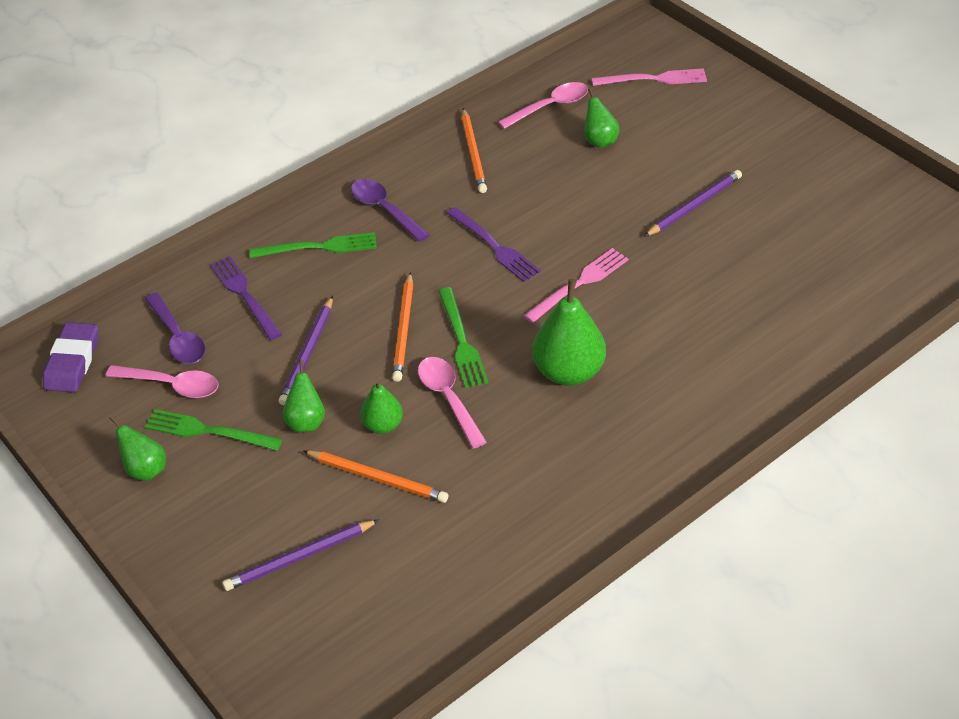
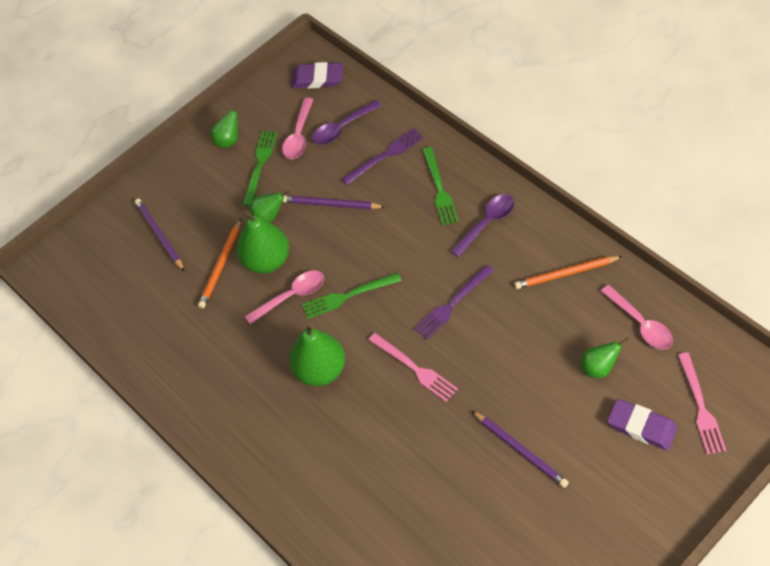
camera: 90 degrees right, 10 degrees up
green pear [360,379,403,434] -> green pear [236,209,289,274], size x1.78
orange pencil [392,272,413,382] -> none
none -> purple eraser [607,399,678,451]

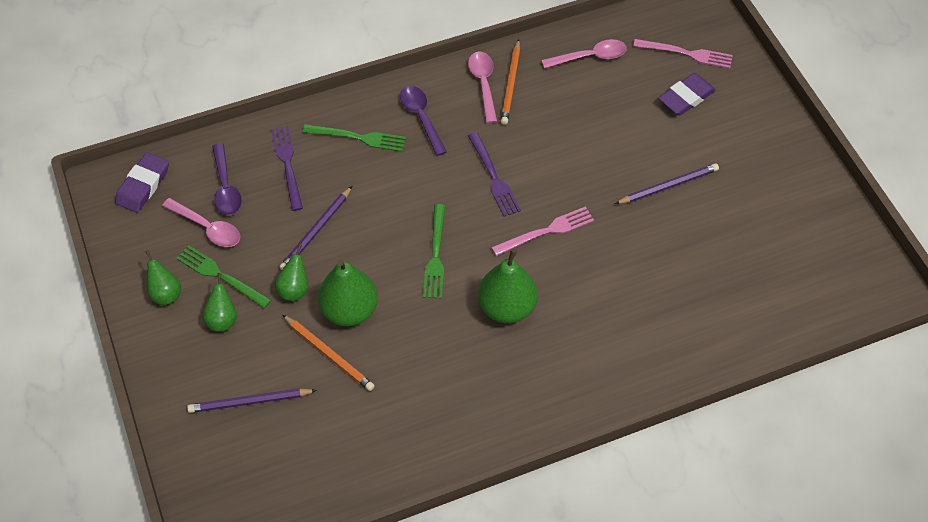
camera: 75 degrees left, 0 degrees up
pink spoon [245,271,324,324] -> pink spoon moved to [468,52,497,123]
green pear [581,338,629,378] -> green pear moved to [203,273,237,331]

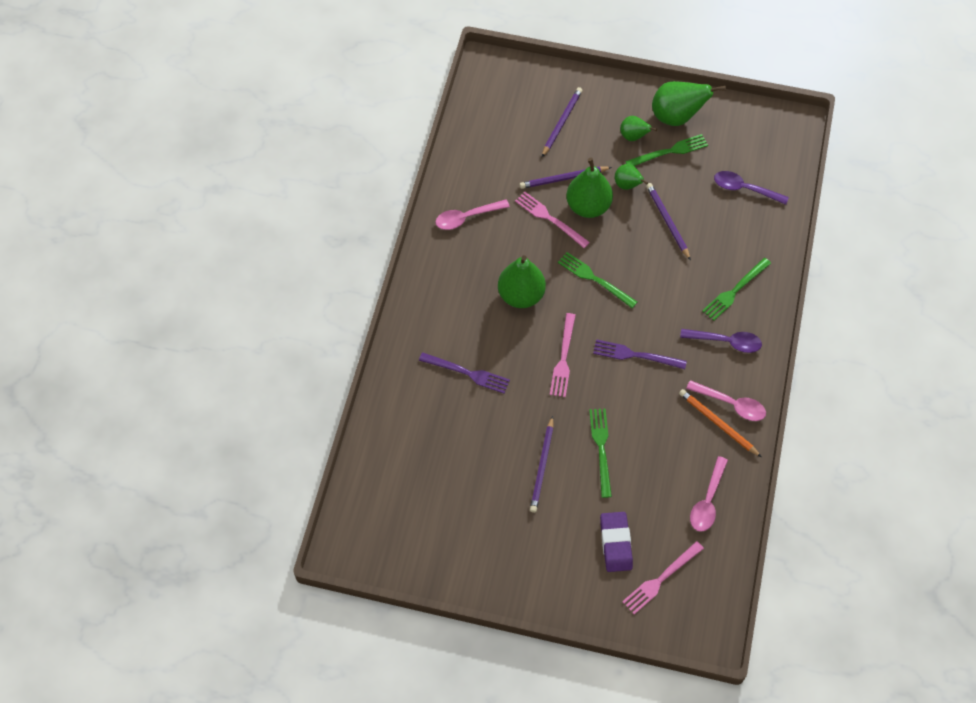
camera: 125 degrees right, 5 degrees up
purple eraser [115,152,169,213] -> none
green pear [145,250,181,305] -> green pear [652,81,726,126], size x1.78
pink spoon [162,198,240,247] -> pink spoon moved to [435,199,510,230]
purple fork [271,126,303,211] -> purple fork moved to [419,352,510,393]
orange pencil [283,315,375,391] -> purple pencil [520,166,612,189]
none -> pink fork [515,192,590,248]
none -> green fork [589,409,612,498]

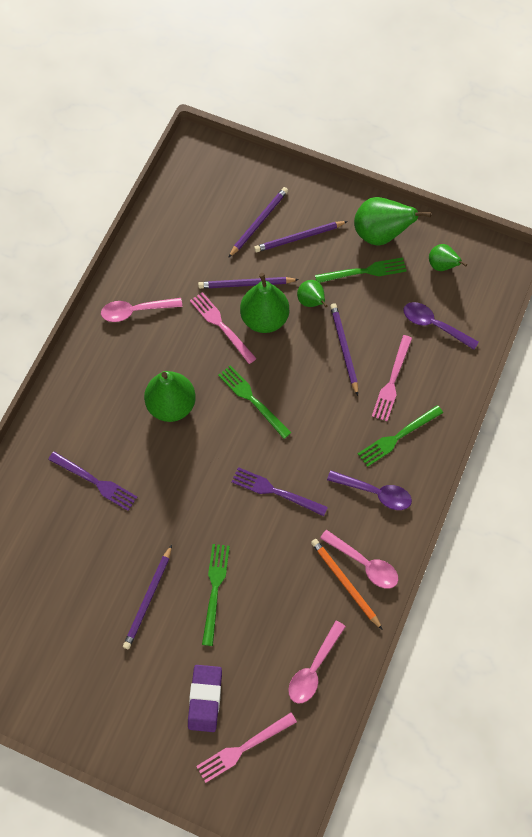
camera: 10 degrees right, 5 degrees up
pink fork [550,313,576,397] -> pink fork moved to [372,335,412,421]
green pear [620,116,657,141] -> green pear moved to [429,244,467,271]
none -> purple pencil [254,221,348,252]

